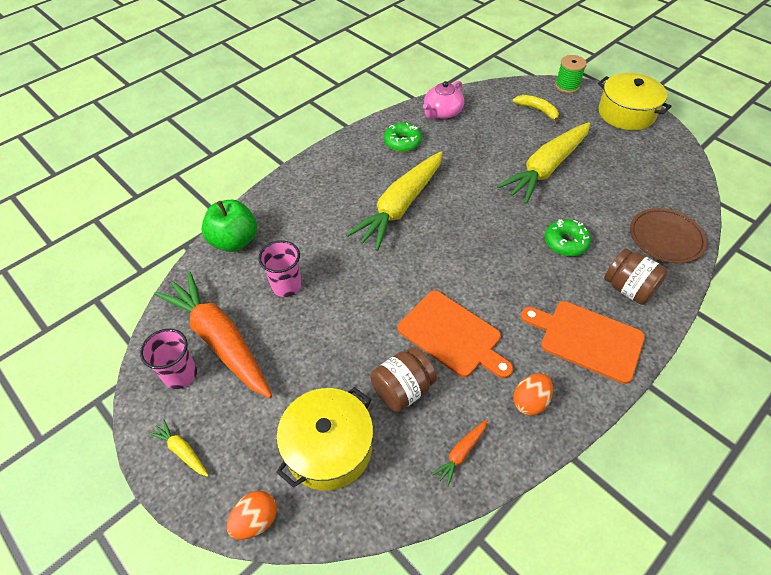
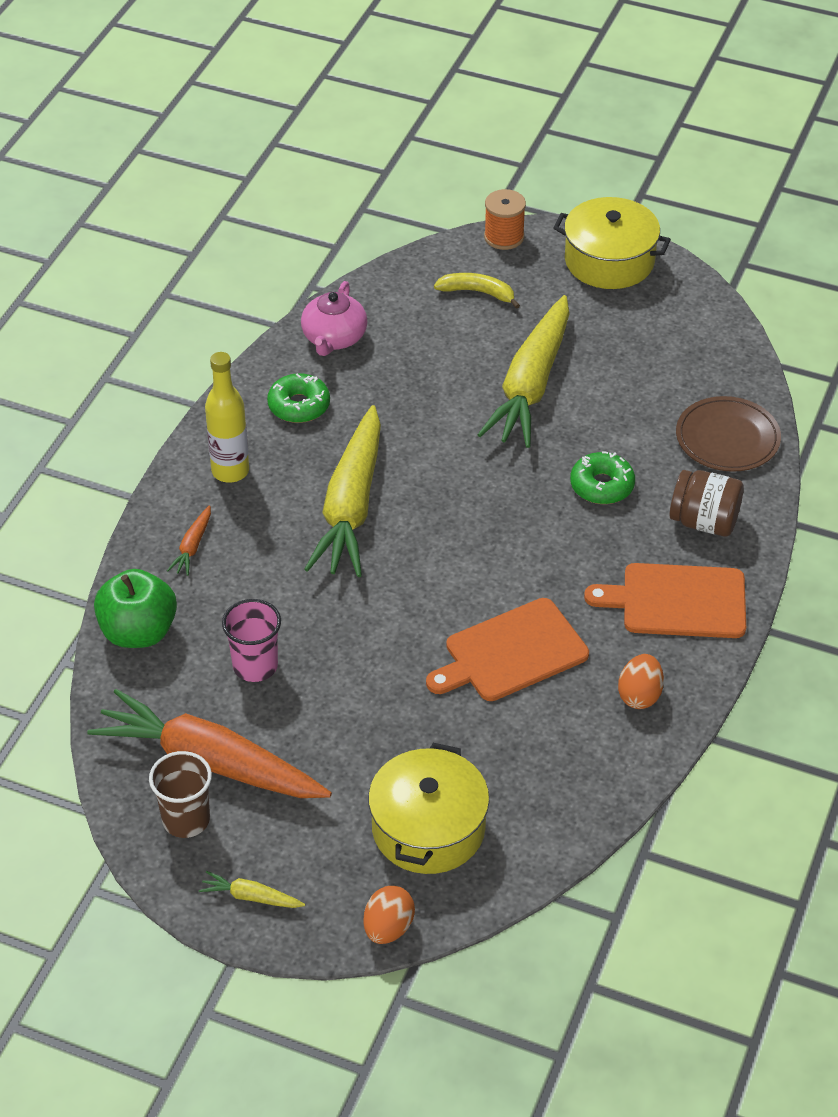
camera: 25 degrees left, 5 degrees down
pink cup [140,329,197,389] -> brown cup [149,751,212,838]
brown jar [370,347,437,412] -> none
orange cutting board [397,290,513,378] -> orange cutting board turned 135 degrees clockwise [426,598,589,701]
orange carrot [432,419,488,487] -> orange carrot moved to [167,505,211,576]
green spool [555,55,587,93] -> orange spool [484,189,526,250]
none -> yellow bottle [205,352,249,483]

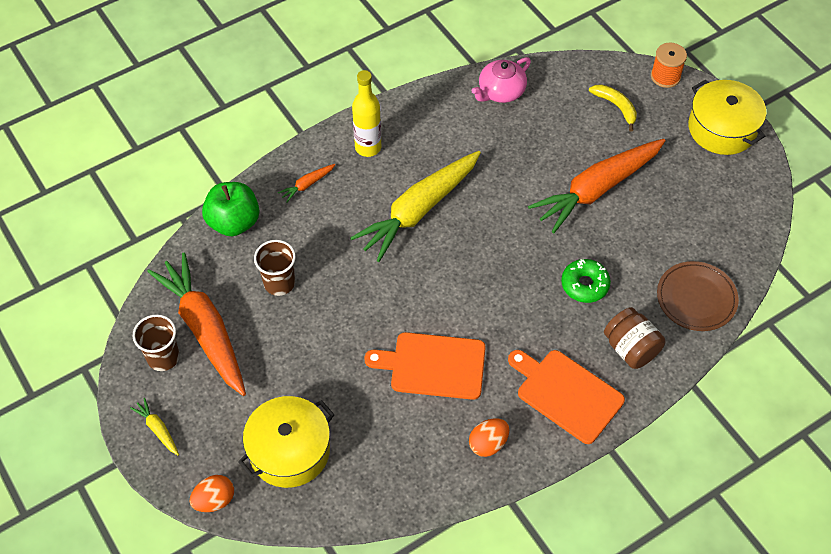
camera: 35 degrees right, 10 degrees up
pink cup [222,599,281,682] -> brown cup [254,240,296,296]
green donut [267,373,330,423] -> none
yellow carrot [477,295,569,448] -> orange carrot [528,139,665,233]

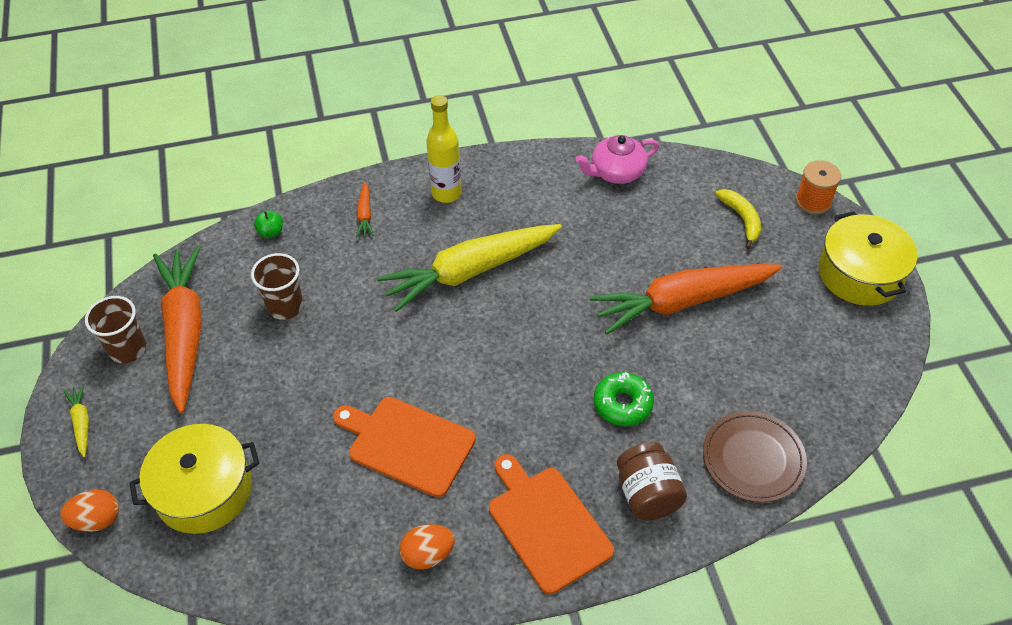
camera: 20 degrees right, 5 degrees down
green apple [202,182,260,236] -> green apple [254,210,283,238], size x0.45
orange carrot [278,164,336,202] -> orange carrot turned 75 degrees counterclockwise [356,181,374,237]

